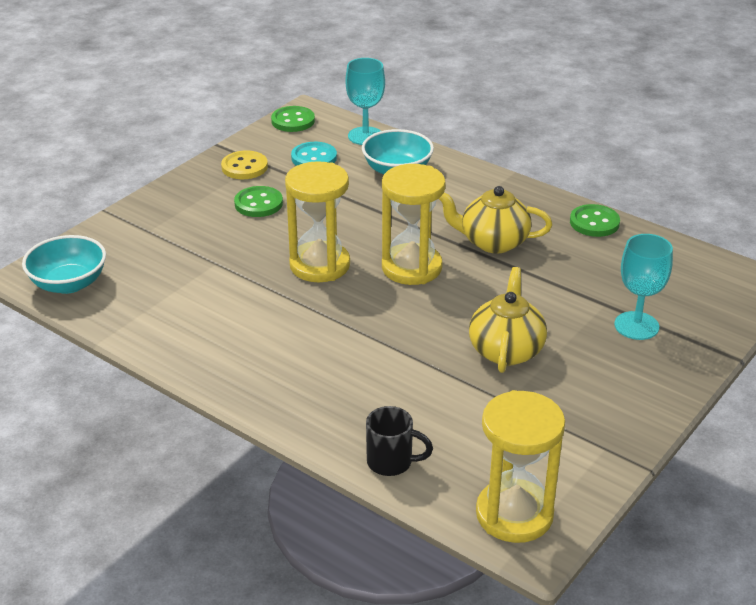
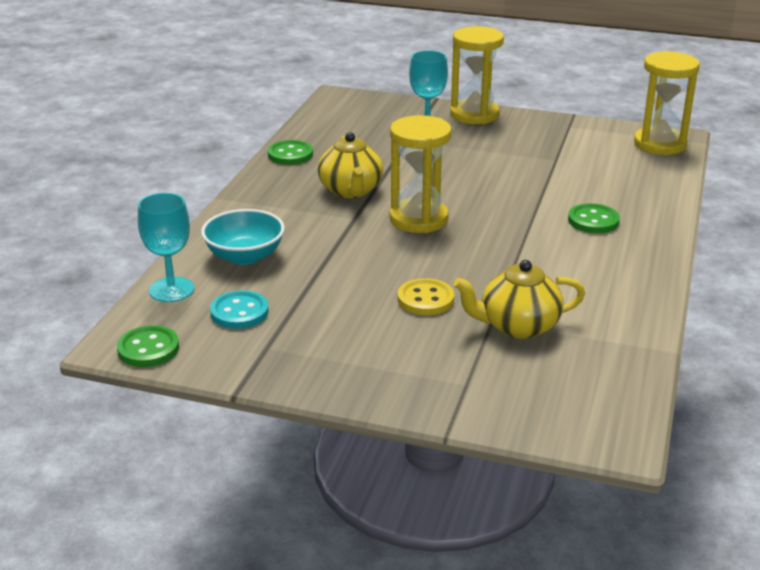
camera: 110 degrees left, 5 degrees down
turquoise bowl [22,235,106,294] -> none
yellow button [221,151,268,179] -> yellow button moved to [398,278,454,315]
green button [234,186,283,217] -> green button moved to [568,203,620,233]
yellow hourglass [285,161,350,282] -> yellow hourglass moved to [450,26,504,124]
black mug [366,406,433,476] -> none
yellow teapot [469,267,547,373] -> yellow teapot moved to [454,260,585,339]

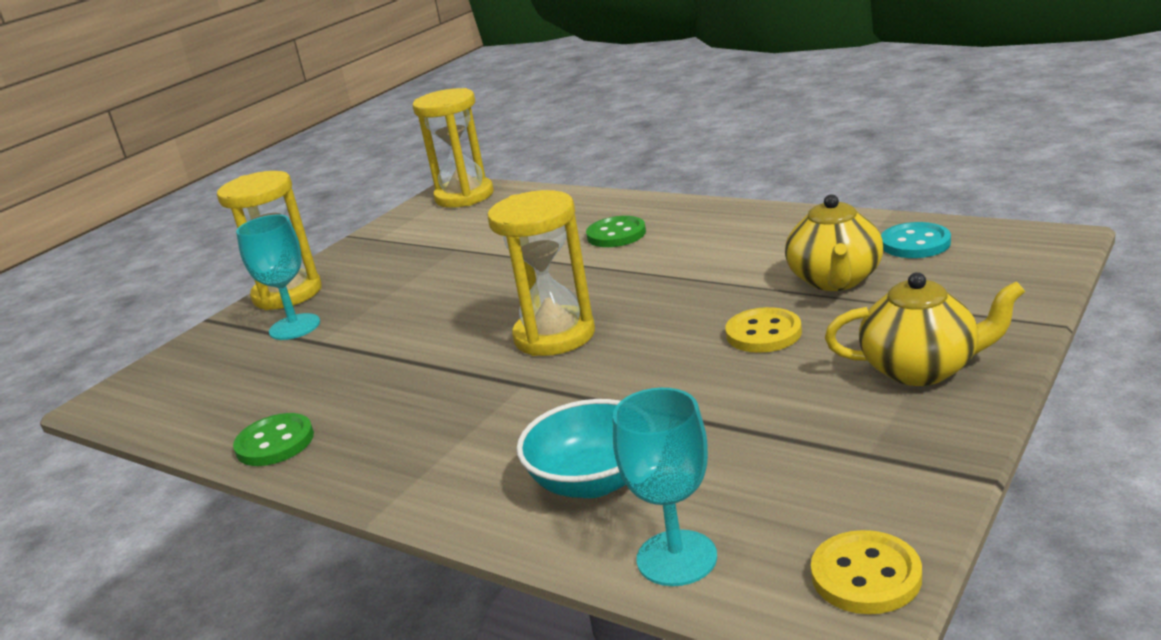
camera: 70 degrees left, 5 degrees down
green button [117,325,179,367] -> yellow button [811,530,922,614]
turquoise button [210,291,269,329] -> turquoise button moved to [881,222,951,258]
yellow teapot [318,132,383,198] -> yellow teapot moved to [825,272,1025,386]

